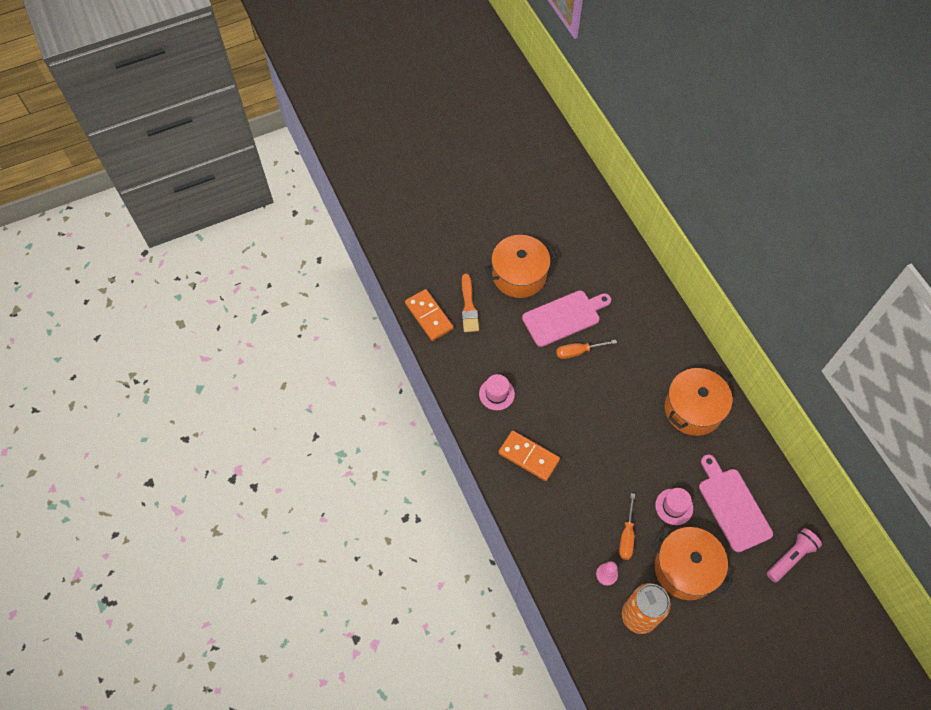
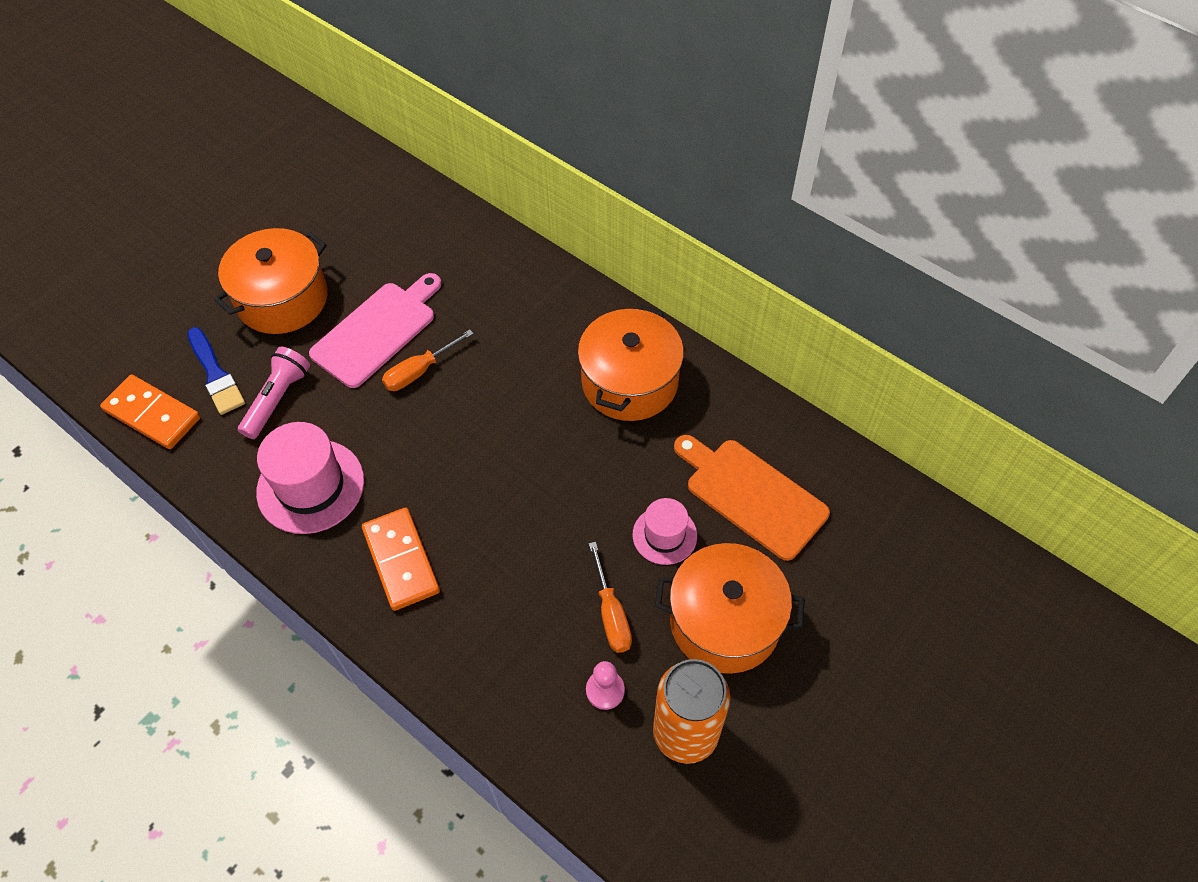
camera: 25 degrees left, 5 degrees down
orange brush [462,274,479,332] -> blue brush [187,327,245,415]
pink hat [479,374,515,410] -> pink hat [256,422,364,534], size x1.70
orange domino [498,431,560,481] -> orange domino turned 60 degrees clockwise [362,507,440,611]
pink cutting board [699,454,773,552] -> orange cutting board [674,435,830,561]
pink flashlight [767,528,822,583] -> pink flashlight moved to [238,347,310,439]

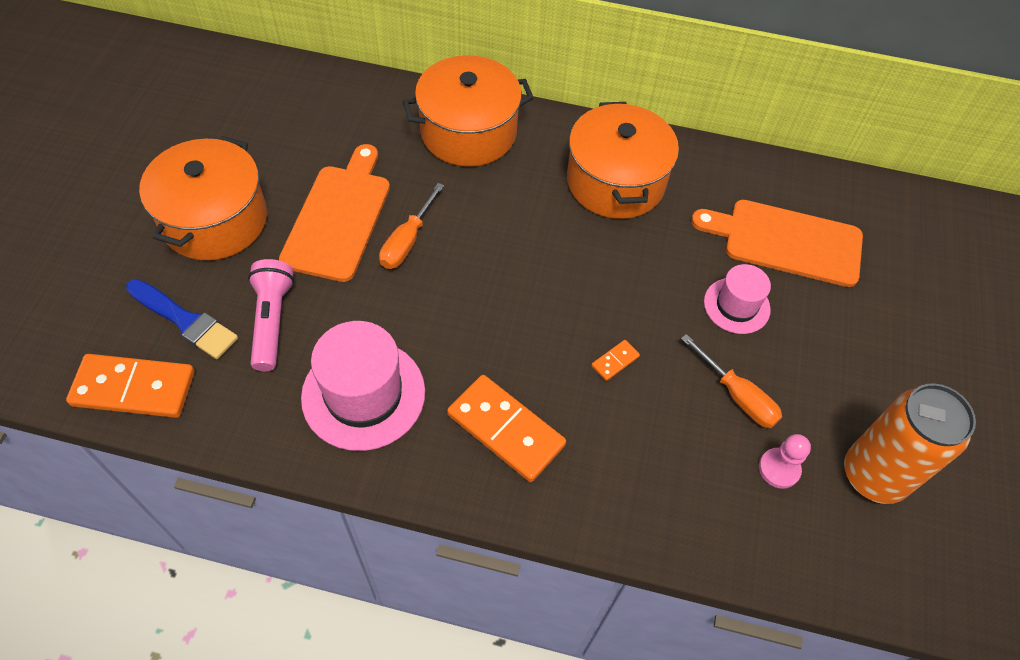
camera: 30 degrees left, 0 degrees up
pink cutting board [309,273,442,388] -> orange cutting board [279,144,390,282]
orange pot [655,543,805,674] -> orange pot moved to [403,55,534,167]
none -> orange domino [591,340,640,381]

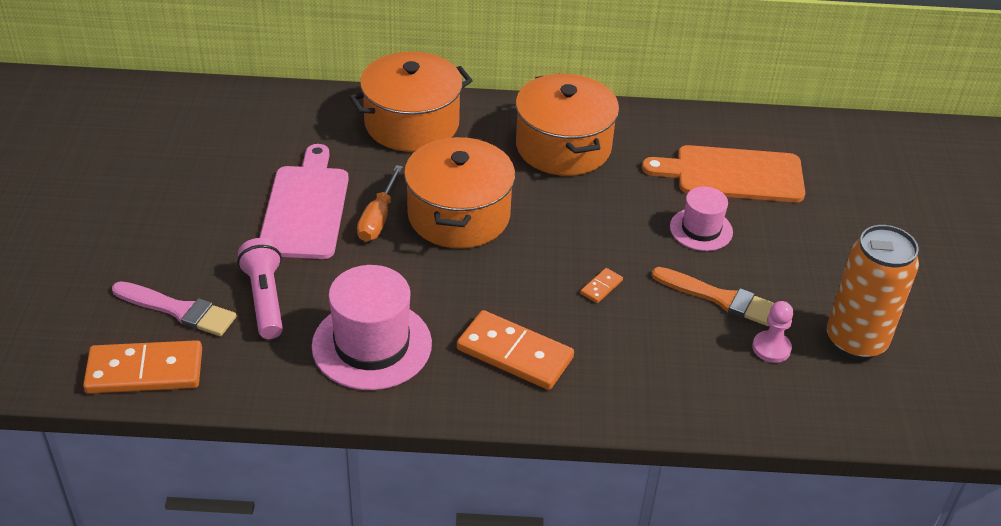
camera: 10 degrees left, 15 degrees down
blue brush [126,279,238,359] -> pink brush [112,281,237,336]
orange pot [139,136,267,260] -> orange pot moved to [404,136,515,249]
orange cutting board [279,144,390,282] -> pink cutting board [259,144,349,259]
orange screwdriver [681,334,782,428] -> orange brush [652,267,774,326]

